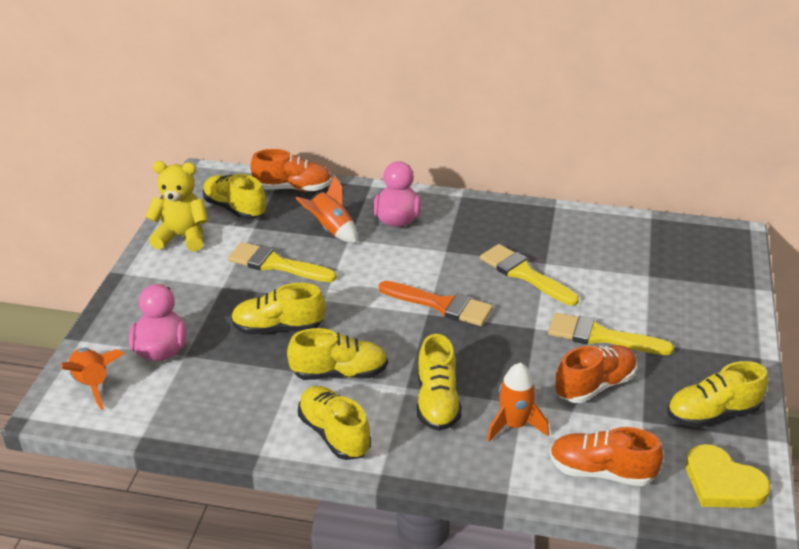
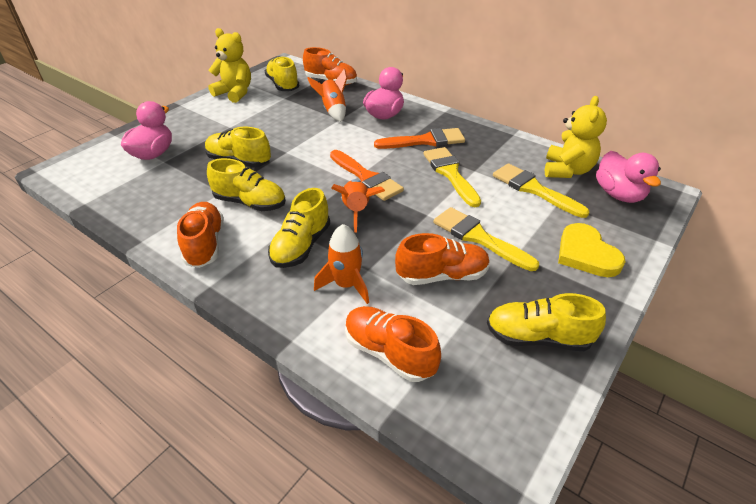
camera: 25 degrees right, 5 degrees up
orange rocket [61,348,124,410] -> orange rocket moved to [331,179,385,233]
yellow brush [228,242,337,282] -> yellow brush moved to [493,163,590,218]
yellow shoe [298,386,371,460] -> orange shoe [177,202,224,268]
yellow heart [686,444,771,508] -> yellow heart moved to [558,223,626,277]
none -> orange brush [374,128,465,149]
none -> yellow teddy bear [545,96,607,178]
none -> pink duck [596,151,661,203]

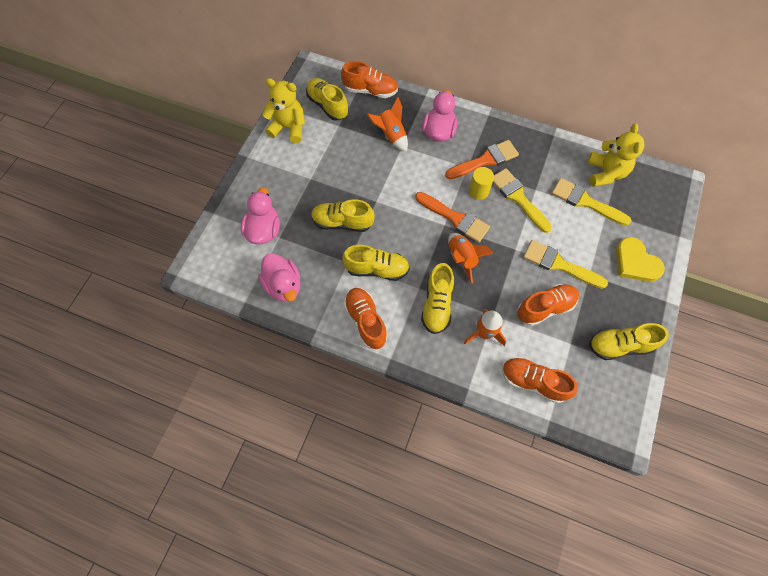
camera: 15 degrees left, 25 degrees up
pink duck [596,151,661,203] -> pink duck moved to [258,253,300,302]
none -> yellow cylinder [469,167,494,200]

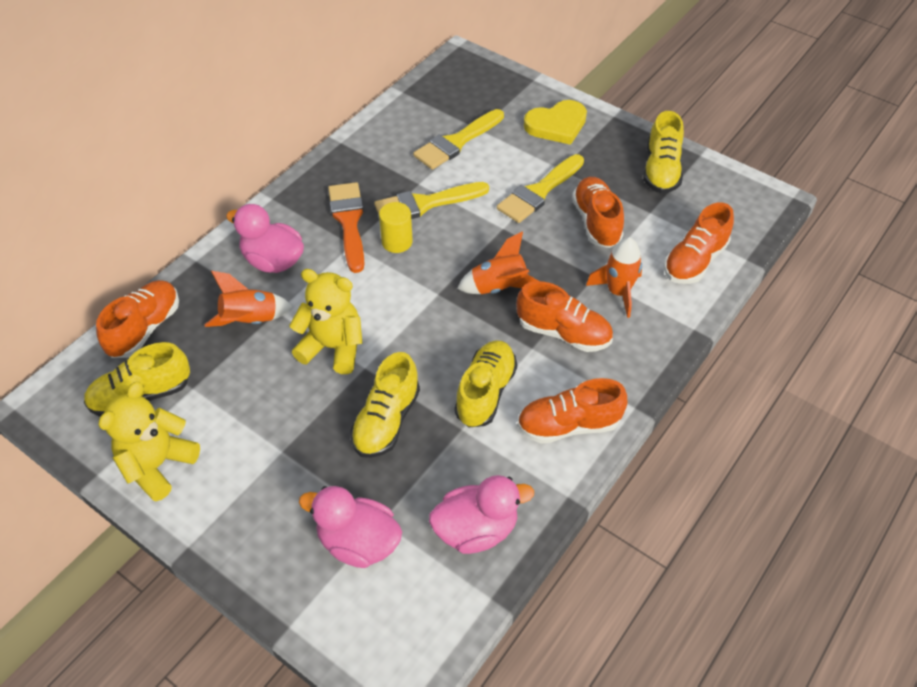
camera: 75 degrees left, 15 degrees down
orange brush [415,192,490,243] -> none
yellow shoe [421,263,454,334] -> orange shoe [517,281,613,352]
yellow teddy bear [587,124,644,187] -> yellow teddy bear moved to [289,269,363,374]

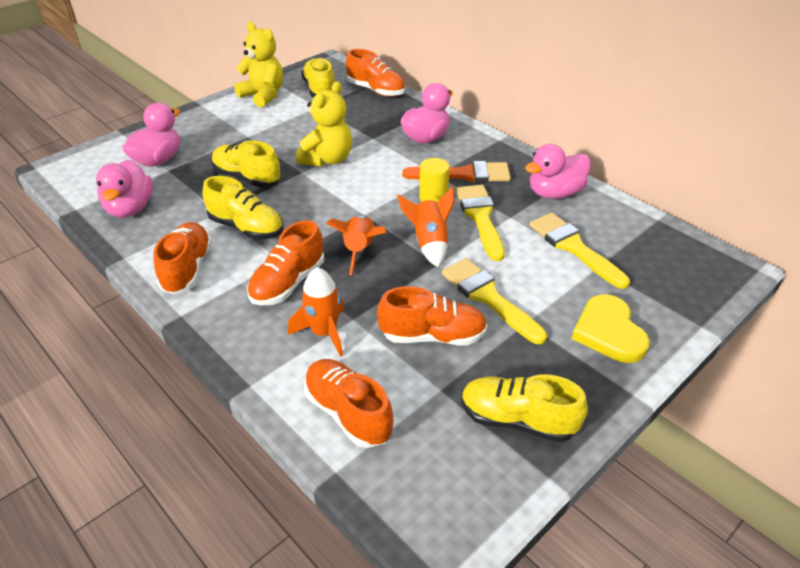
camera: 100 degrees right, 10 degrees down
orange rocket [205,271,292,327] -> orange rocket moved to [397,186,455,267]
none -> pink duck [525,144,591,199]

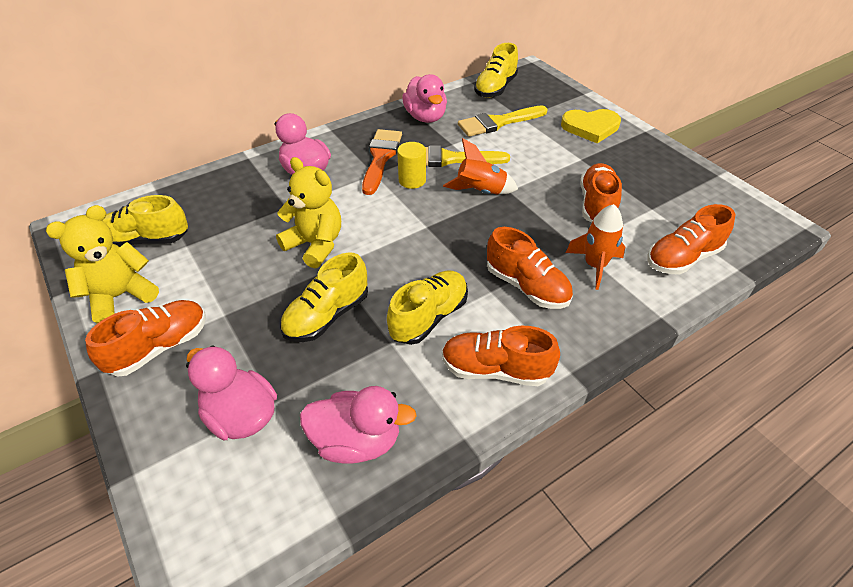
camera: 80 degrees left, 5 degrees up
orange rocket [326,215,386,275] -> none
orange shoe [346,49,405,97] -> orange shoe moved to [85,300,206,377]
yellow brush [442,258,547,344] -> none
yellow shoe [461,374,588,442] -> yellow shoe moved to [474,43,518,98]

